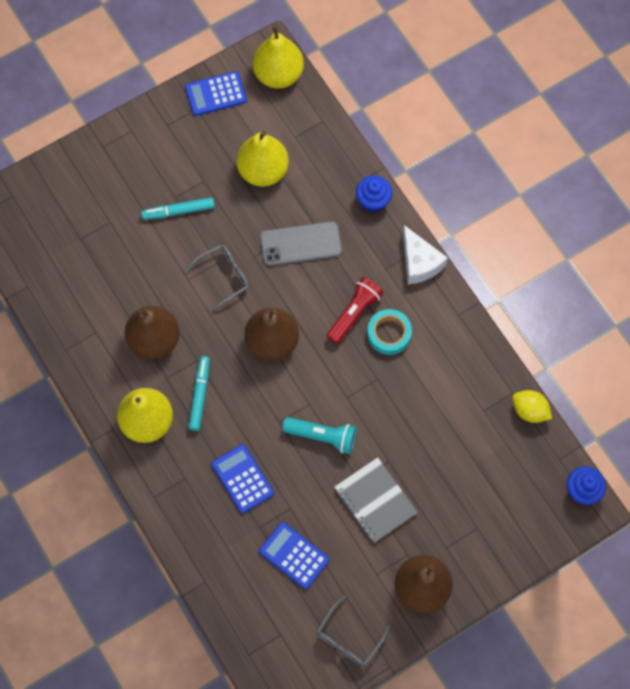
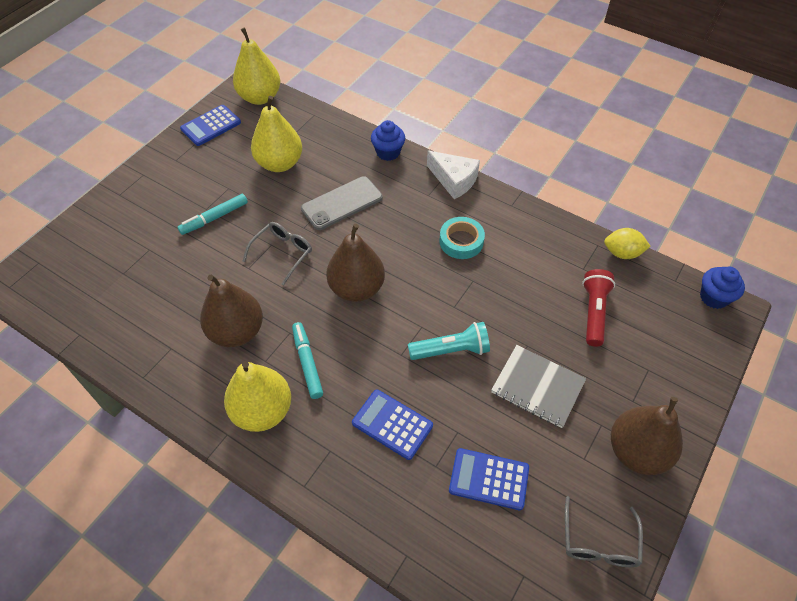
camera: 25 degrees left, 15 degrees down
red flashlight [327,277,383,344] -> red flashlight moved to [582,269,615,347]

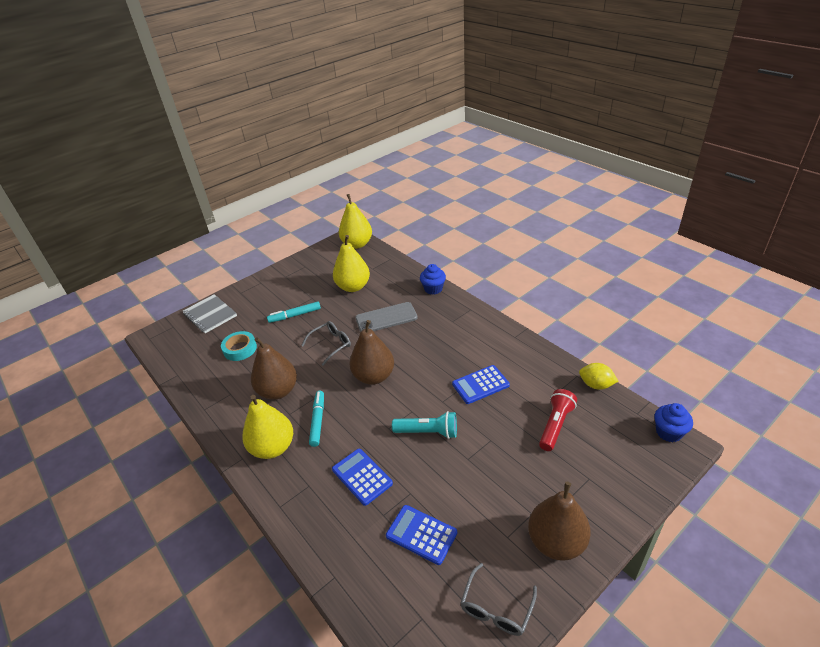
camera: 20 degrees right, 15 degrees down
blue calculator [180,105,241,146] -> blue calculator moved to [452,365,510,404]
white cheese [427,151,480,199] -> none
turquoise tape [439,217,485,259] -> turquoise tape moved to [221,331,257,361]
grey notebook [491,345,586,428] -> grey notebook moved to [183,294,237,333]

